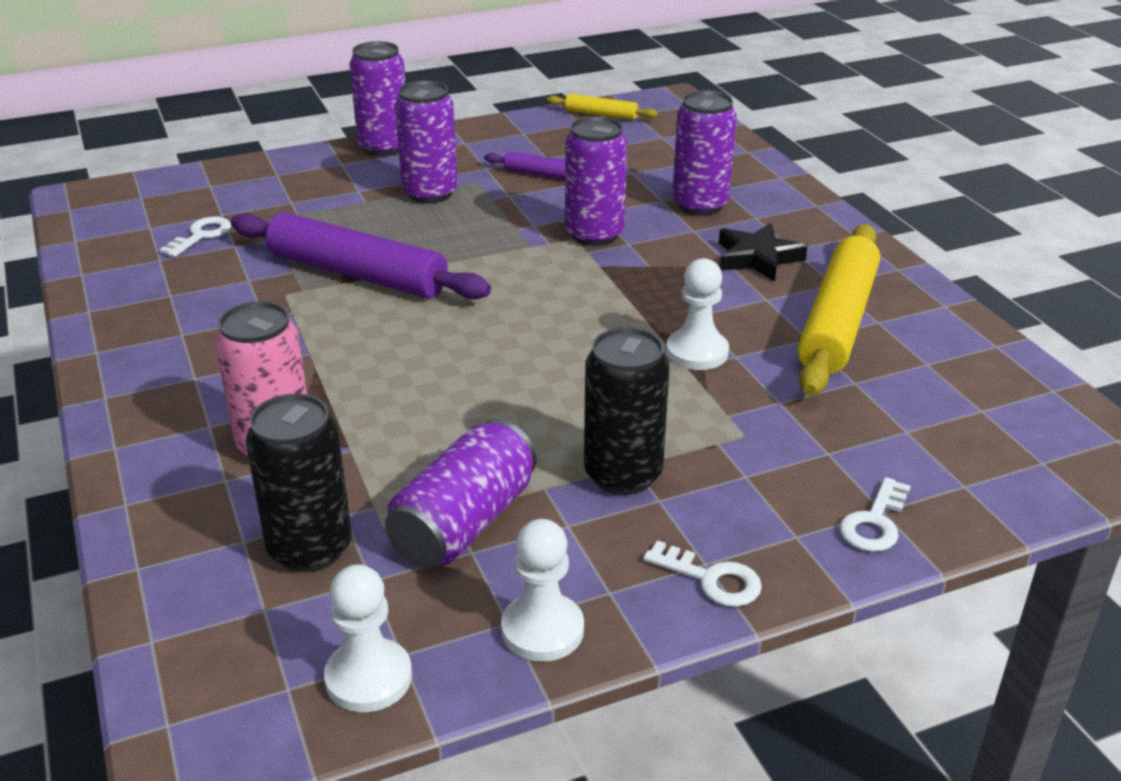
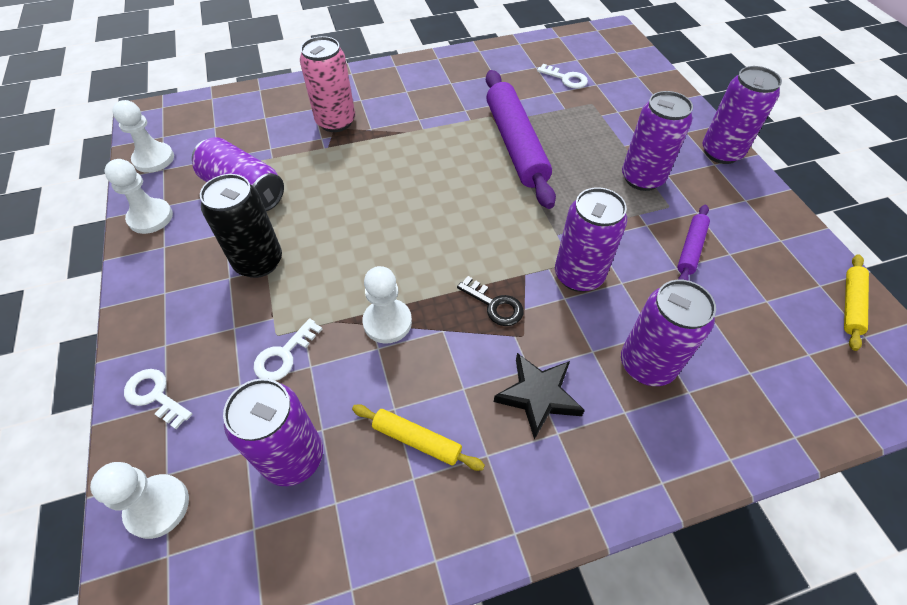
camera: 95 degrees right, 20 degrees up
purple rolling pin [231,212,491,299] -> purple rolling pin turned 45 degrees counterclockwise [486,70,556,209]
black can [246,394,352,572] -> none
white key [643,540,762,607] -> white key moved to [254,318,322,381]
yellow rolling pin [797,224,880,396] -> yellow rolling pin [352,405,485,471], size x0.48
none -> white pawn [90,462,189,539]
none -> purple can [223,378,323,486]
none -> black key [457,276,524,326]

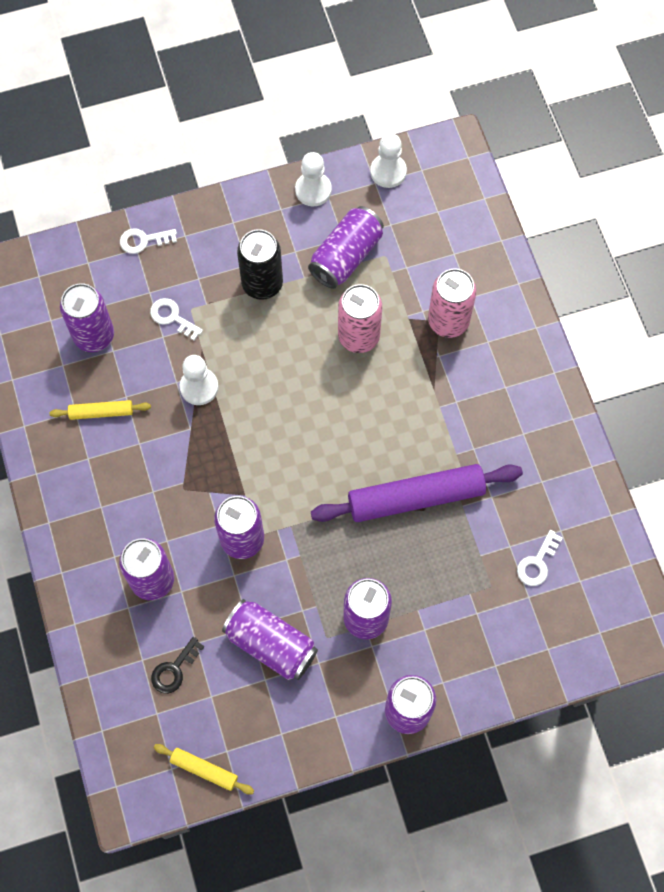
camera: 90 degrees right, 15 degrees up
white pawn [90,462,189,539] -> none
white key [124,369,192,429] -> white key turned 135 degrees counterclockwise [120,228,177,254]
yellow rolling pin [352,405,485,471] -> yellow rolling pin turned 60 degrees clockwise [50,400,151,420]
black key [457,276,524,326] -> black key moved to [151,637,204,694]
black star [494,353,585,440] -> none
purple rolling pin [677,205,710,281] -> purple can [222,599,318,680]
none -> pink can [338,284,382,353]

